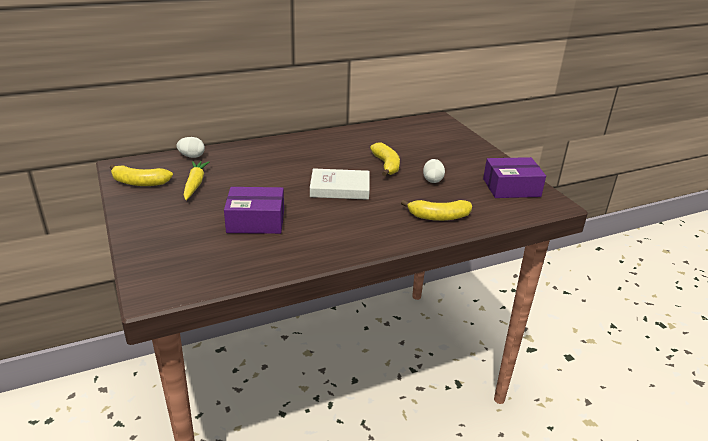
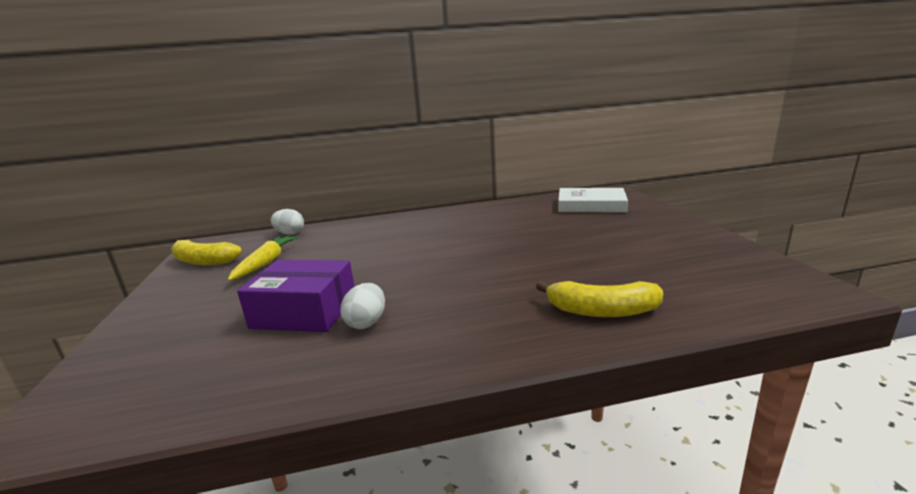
camera: 15 degrees right, 10 degrees down
white book [310,168,370,200] -> white book moved to [558,188,628,213]
yellow banana [370,142,400,176] -> none
white egg [423,159,445,183] -> white egg moved to [340,283,385,329]
purple box [483,157,546,198] -> none

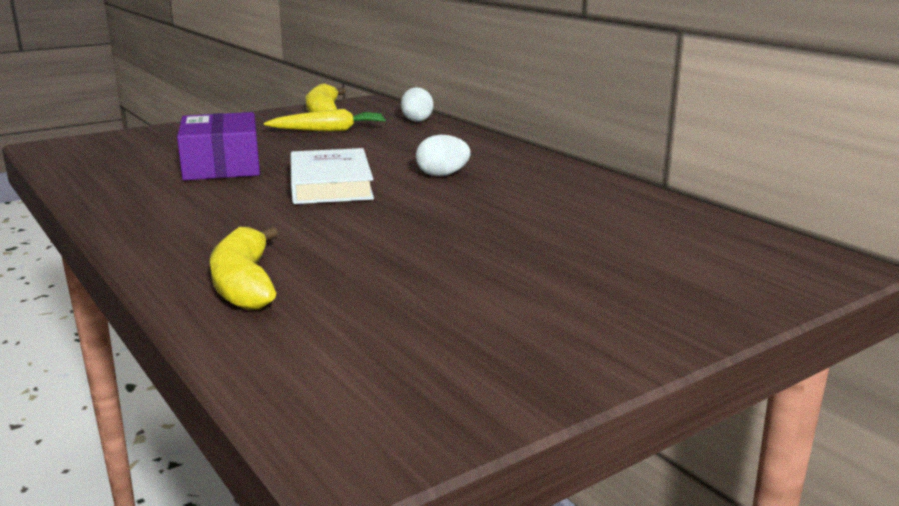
camera: 65 degrees right, 0 degrees up
white egg [340,283,385,329] -> white egg moved to [416,135,471,176]
white book [558,188,628,213] -> white book moved to [290,148,374,204]

